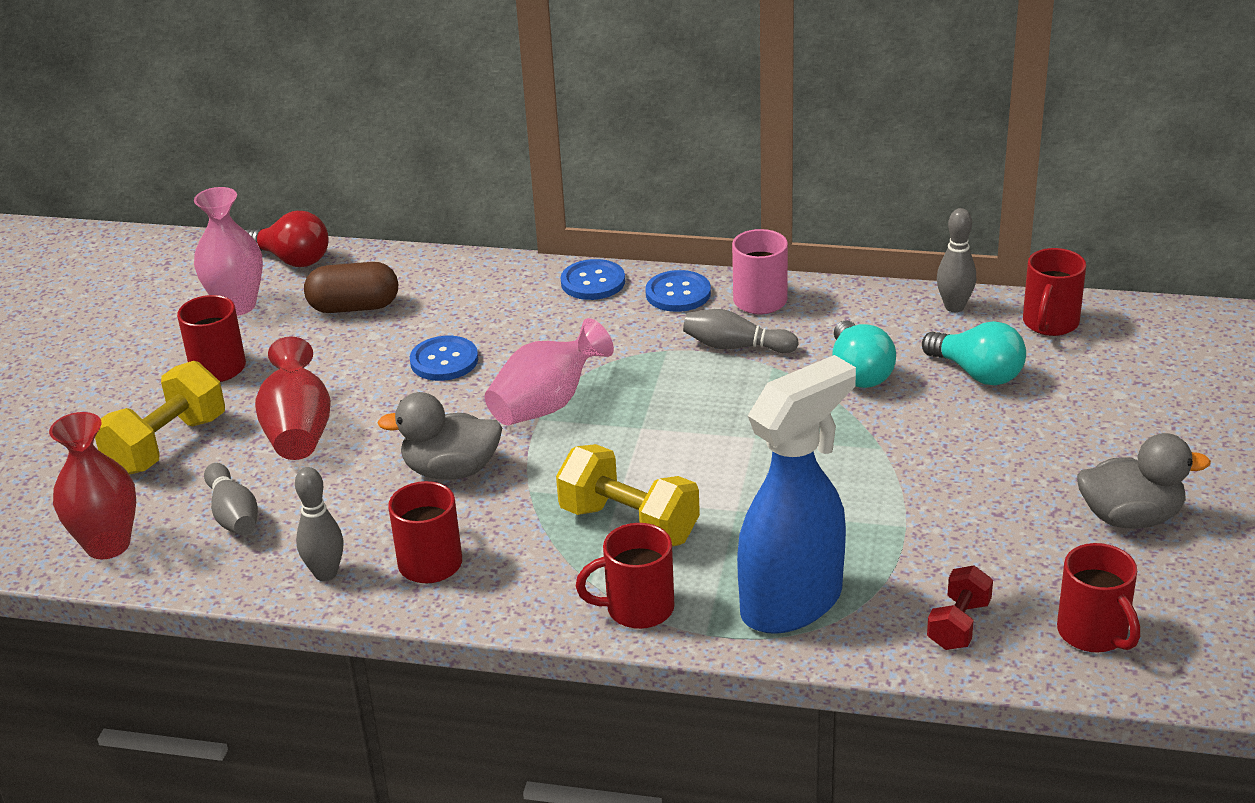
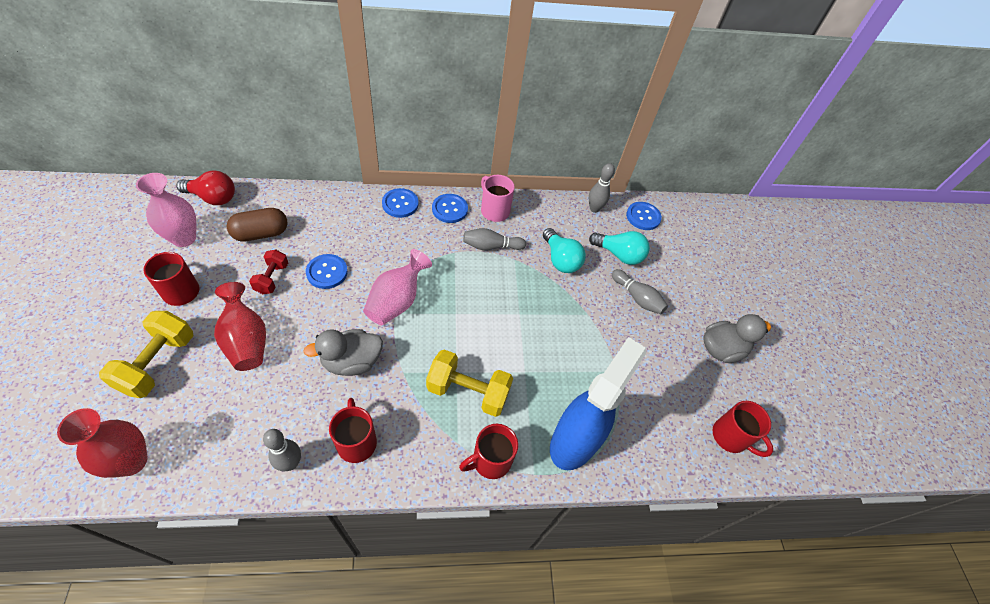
camera: 25 degrees left, 20 degrees up
grey bowling pin [204,463,258,535] -> grey bowling pin moved to [612,269,668,314]
red dumbbell [927,565,993,650] -> red dumbbell moved to [249,250,288,294]
red mug [1023,248,1086,336] -> blue button [626,202,662,230]

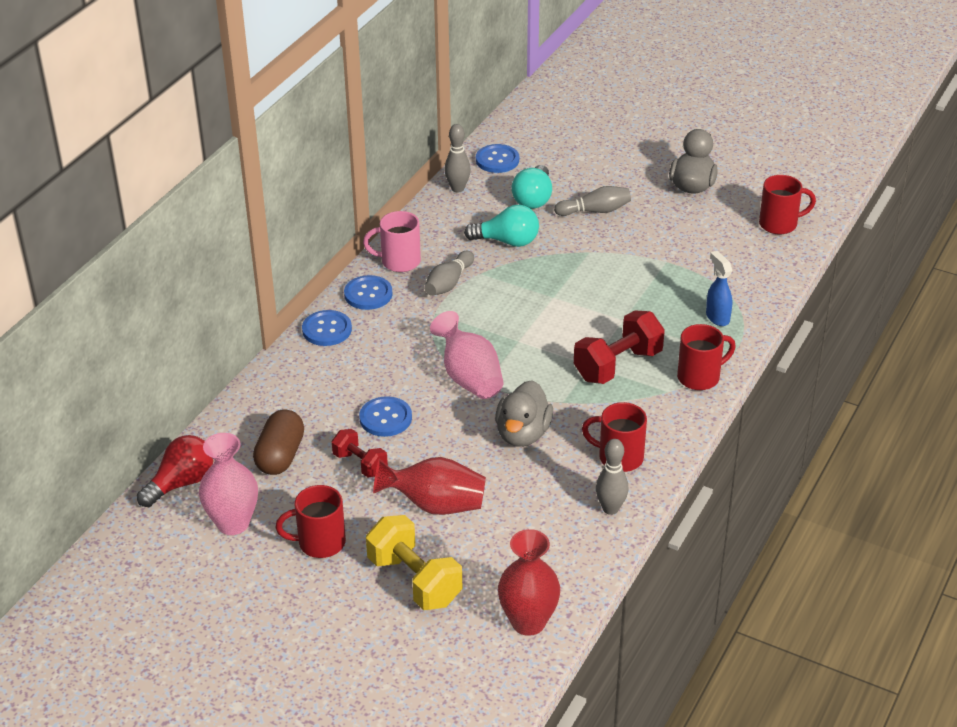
camera: 50 degrees left, 15 degrees down
yellow dumbbell [426,349,513,417] -> red dumbbell [574,310,665,384]
red mug [459,424,518,479] -> red mug turned 120 degrees counterclockwise [677,324,736,390]
blue spray bottle [550,337,646,470] -> blue spray bottle [706,251,732,326], size x0.45
turquoise light bulb [589,231,650,265] -> turquoise light bulb turned 135 degrees clockwise [511,165,552,209]

